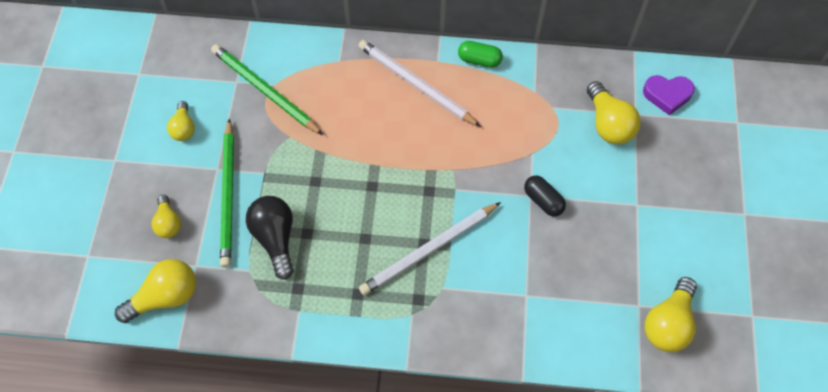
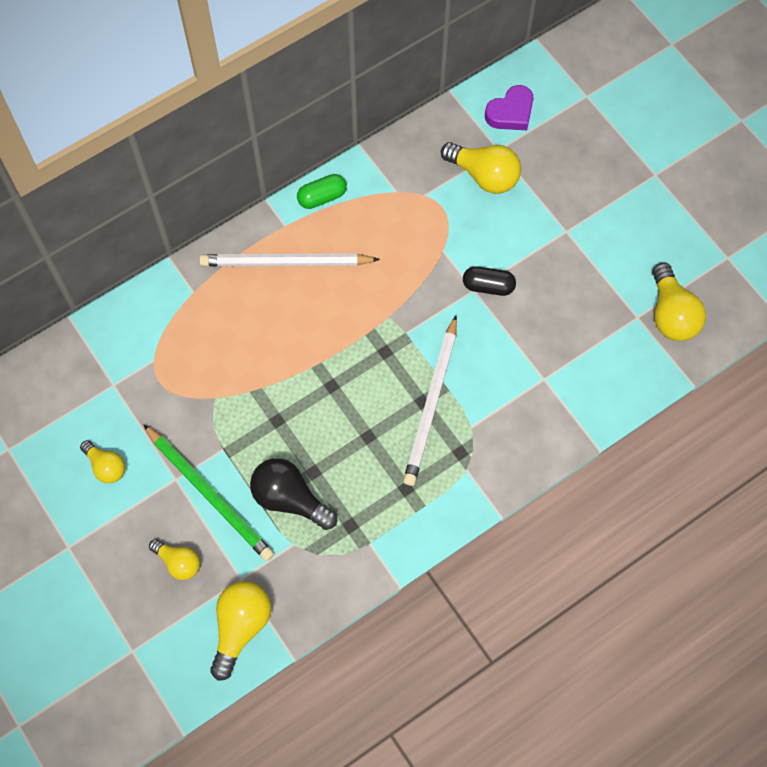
camera: 40 degrees left, 5 degrees up
green pencil [211,44,323,135] -> none

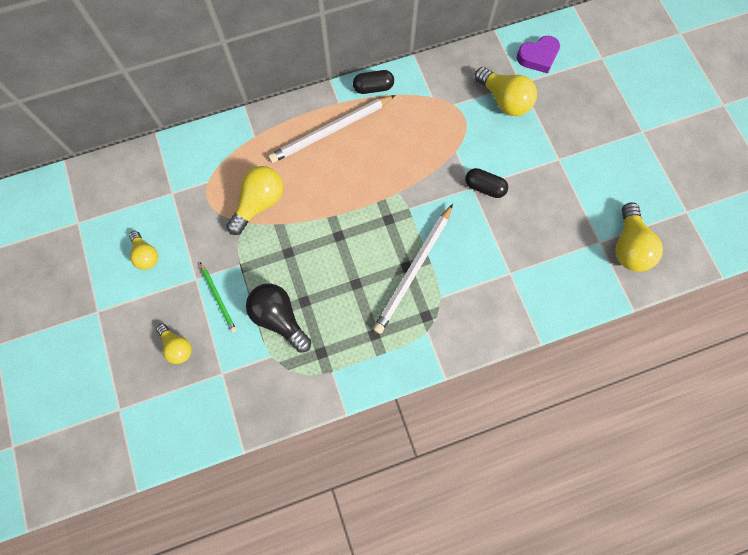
camera: 15 degrees right, 5 degrees up
green pencil [143,424,274,561] -> green pencil [200,262,236,333], size x0.52
white pencil [199,253,380,266] -> white pencil turned 45 degrees counterclockwise [268,95,396,163]
yellow light bulb [210,581,271,681] -> yellow light bulb moved to [227,166,283,235]
green capsule [297,174,347,209] -> black capsule [353,70,394,94]

